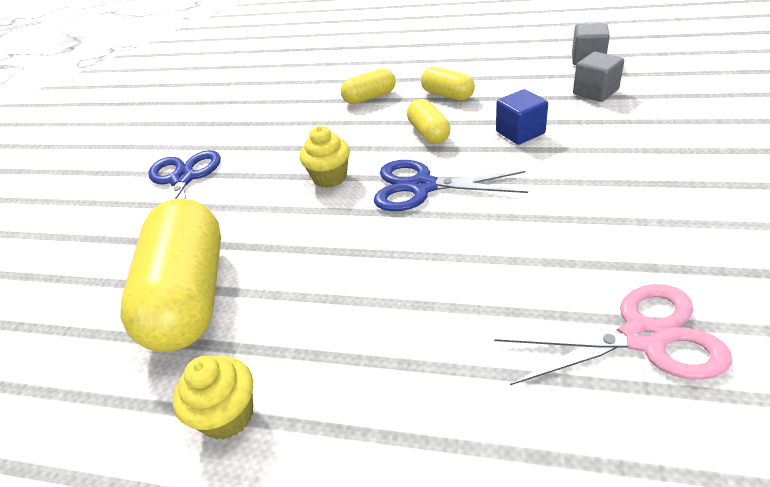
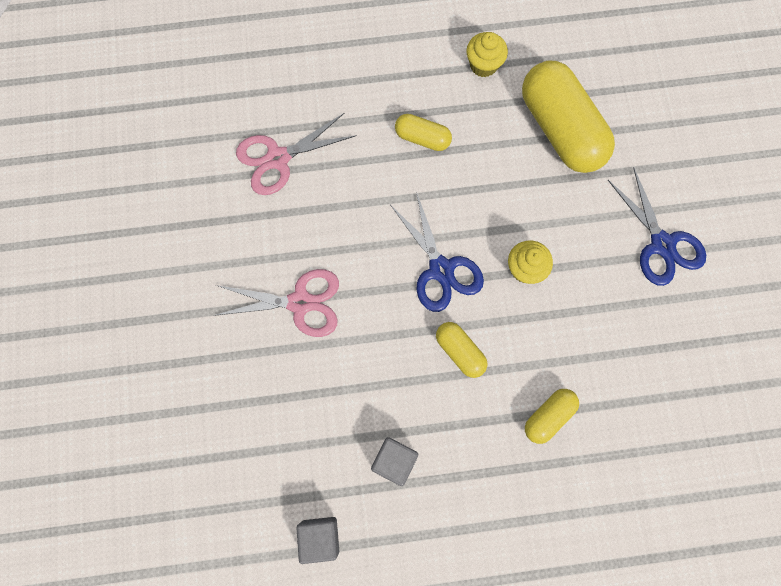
camera: 155 degrees right, 35 degrees up
blue scissors [374,160,528,211] -> blue scissors turned 75 degrees clockwise [391,191,484,312]
yellow capsule [421,67,475,101] -> yellow capsule moved to [395,114,452,151]
blue cube [496,89,548,145] -> none
grey cube [573,52,624,102] -> grey cube moved to [371,437,418,486]
none -> pink scissors [214,269,339,337]

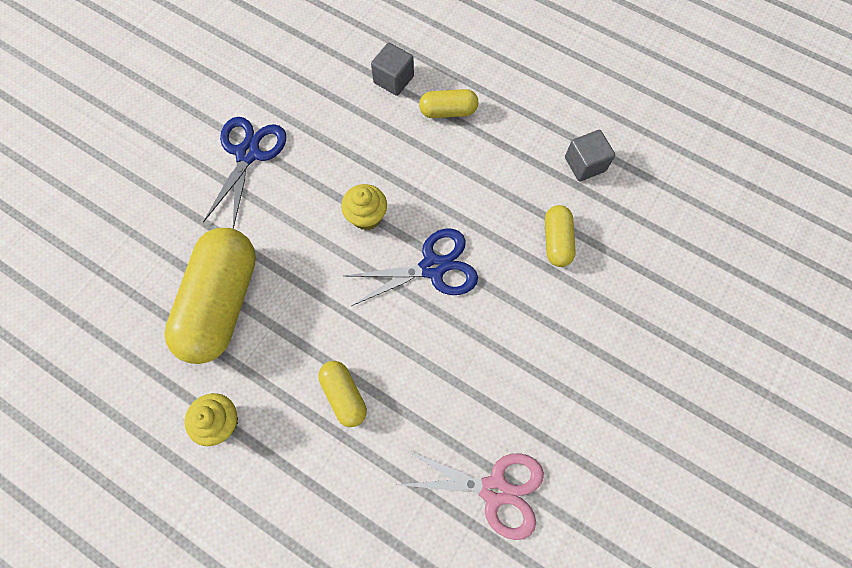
camera: 140 degrees left, 5 degrees down
pink scissors [214,269,339,337] -> none
grey cube [296,517,339,564] -> grey cube moved to [371,43,414,96]
blue scissors [391,191,484,312] -> blue scissors turned 60 degrees clockwise [345,229,478,306]
yellow capsule [436,322,488,378] -> yellow capsule moved to [545,205,576,267]

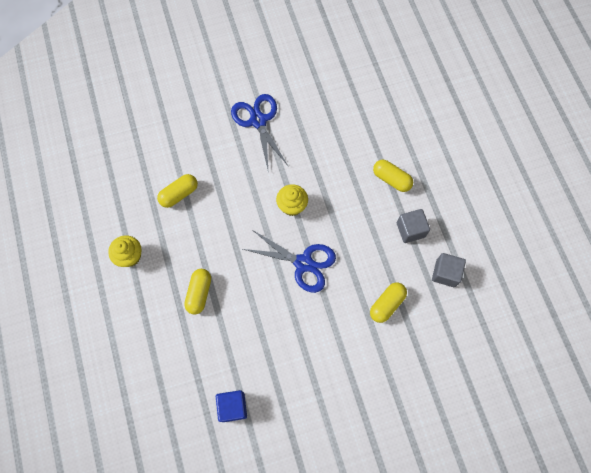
camera: 40 degrees right, 0 degrees up
yellow capsule [164,228,256,364] -> yellow capsule [157,174,198,208], size x0.49
blue scissors [203,117,286,229] -> blue scissors turned 75 degrees counterclockwise [231,94,287,169]
grey cube [371,43,414,96] -> grey cube moved to [397,209,430,243]
pink scissors [395,449,544,540] -> blue cube [216,390,247,422]

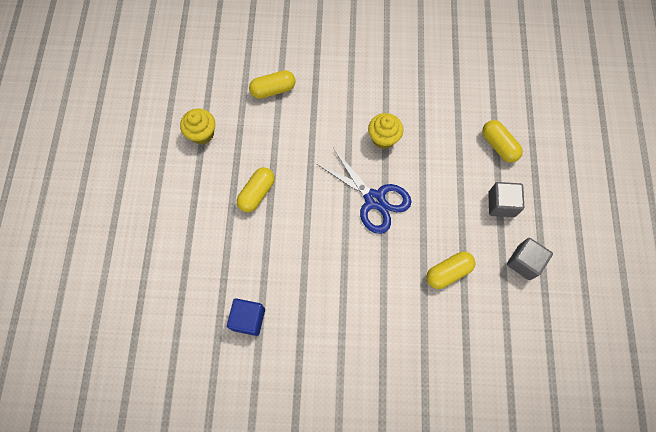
camera: 20 degrees right, 0 degrees up
blue scissors [231,94,287,169] -> none

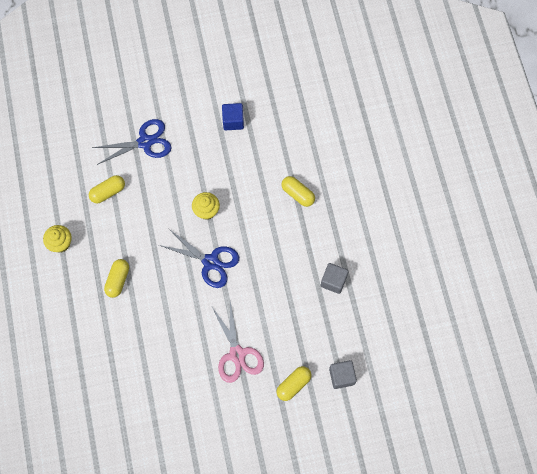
camera: 15 degrees left, 0 degrees up
blue cube [227,298,265,336] -> blue cube moved to [222,103,244,130]
yellow capsule [426,252,476,289] -> yellow capsule moved to [277,366,311,401]
grey cube [488,182,524,217] -> grey cube moved to [329,360,357,389]
none -> blue scissors [92,119,172,165]
none -> pink scissors [212,302,264,383]

